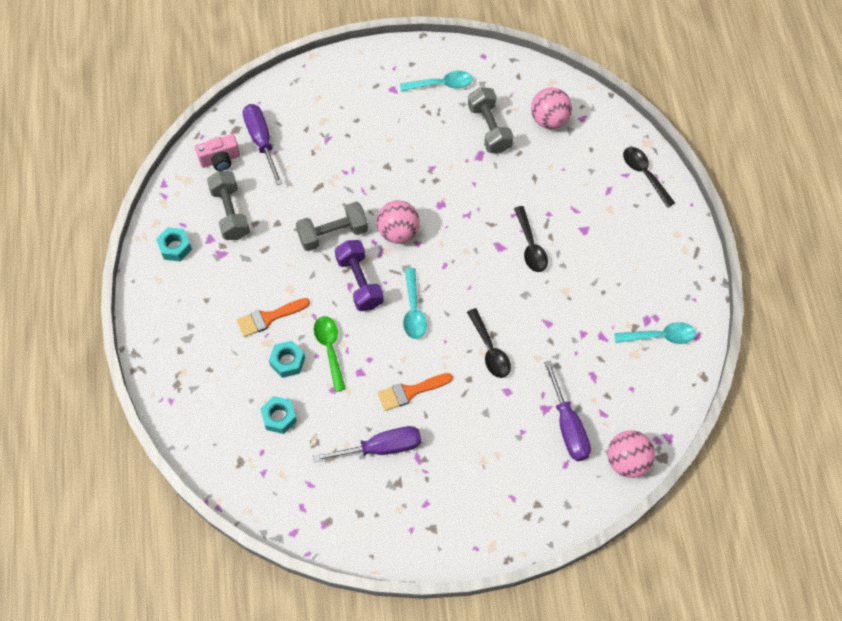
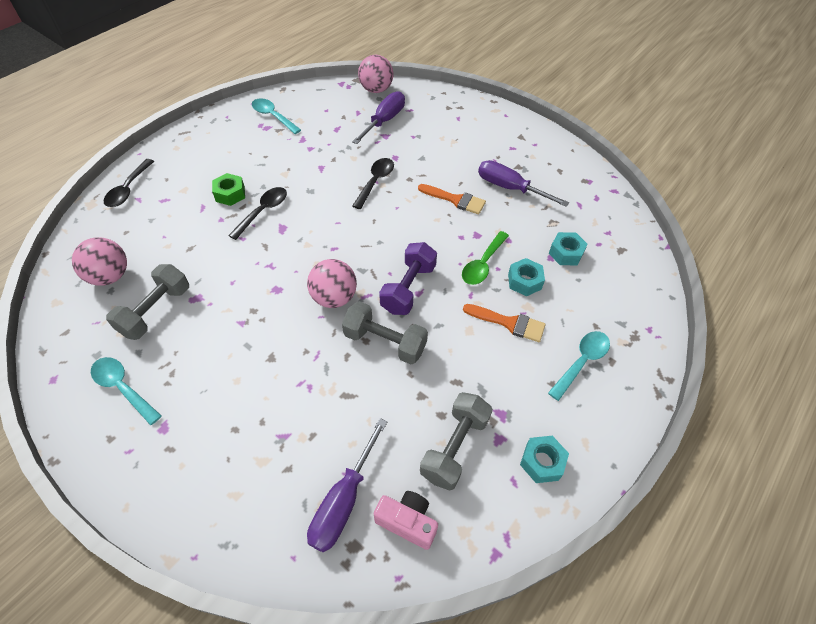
camera: 135 degrees left, 10 degrees down
turquoise spoon [403,268,427,339] -> turquoise spoon moved to [548,331,610,401]
none -> green nut [212,173,245,206]

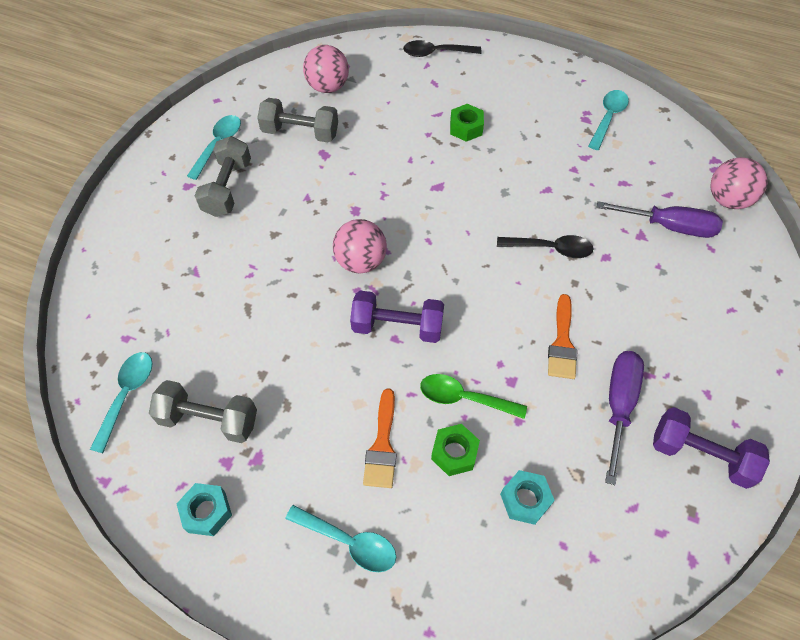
camera: 75 degrees right, 5 degrees up
black spoon [228,187,287,240] -> none
purple screwdriver [307,418,387,552] -> none
grey dumbbell [342,301,428,364] -> grey dumbbell moved to [195,136,251,217]
pink camera [374,491,438,550] -> turquoise spoon [90,352,152,453]
turquoise nut [508,258,545,296] -> green nut [431,424,480,476]
none -> purple dumbbell [653,407,770,489]

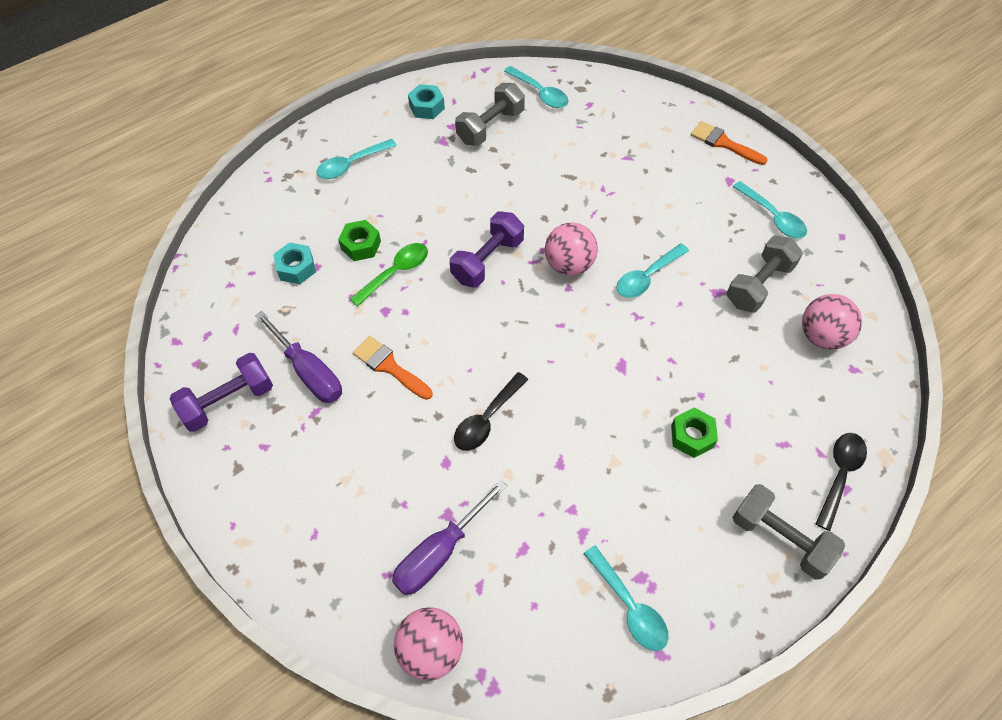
camera: 120 degrees right, 0 degrees up
grey dumbbell [195,136,251,217] -> grey dumbbell moved to [733,484,845,579]
orange brush [363,388,396,488] -> orange brush moved to [691,121,767,165]
none -> turquoise spoon [616,243,689,298]

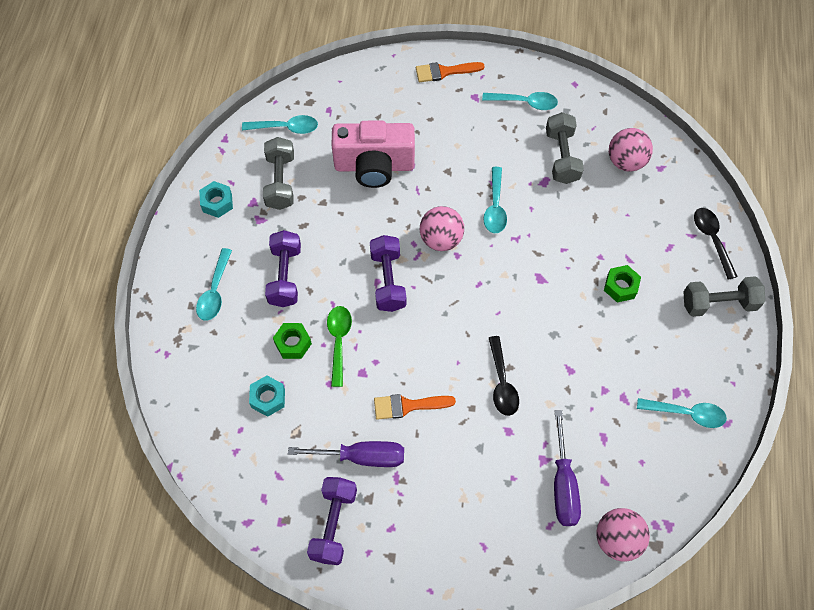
camera: 45 degrees left, 5 degrees up
none -> purple dumbbell [265,230,301,307]
none -> pink camera [331,121,415,188]

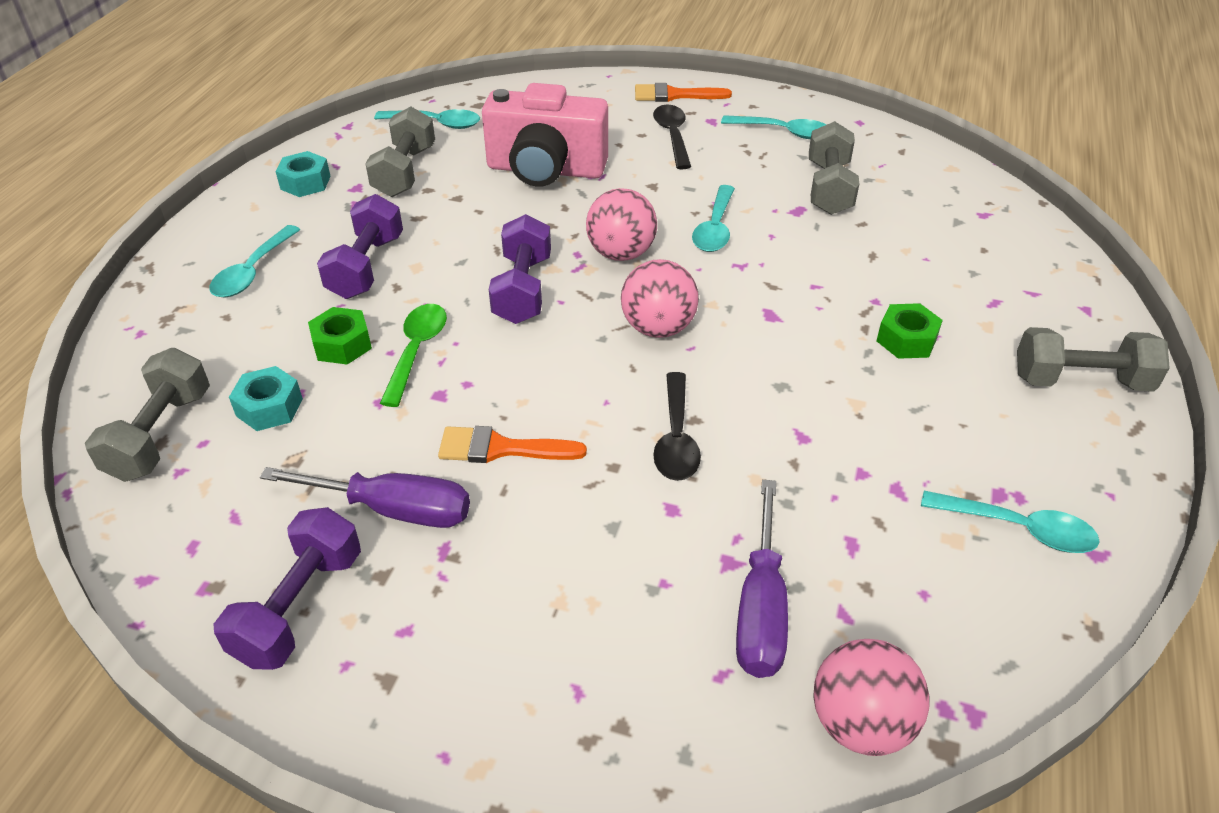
camera: 10 degrees right, 20 degrees down
pink ball [609,128,653,172] -> pink ball moved to [621,259,699,338]
black spoon [694,208,738,280] -> black spoon moved to [653,105,691,169]
none -> grey dumbbell [85,348,210,482]

